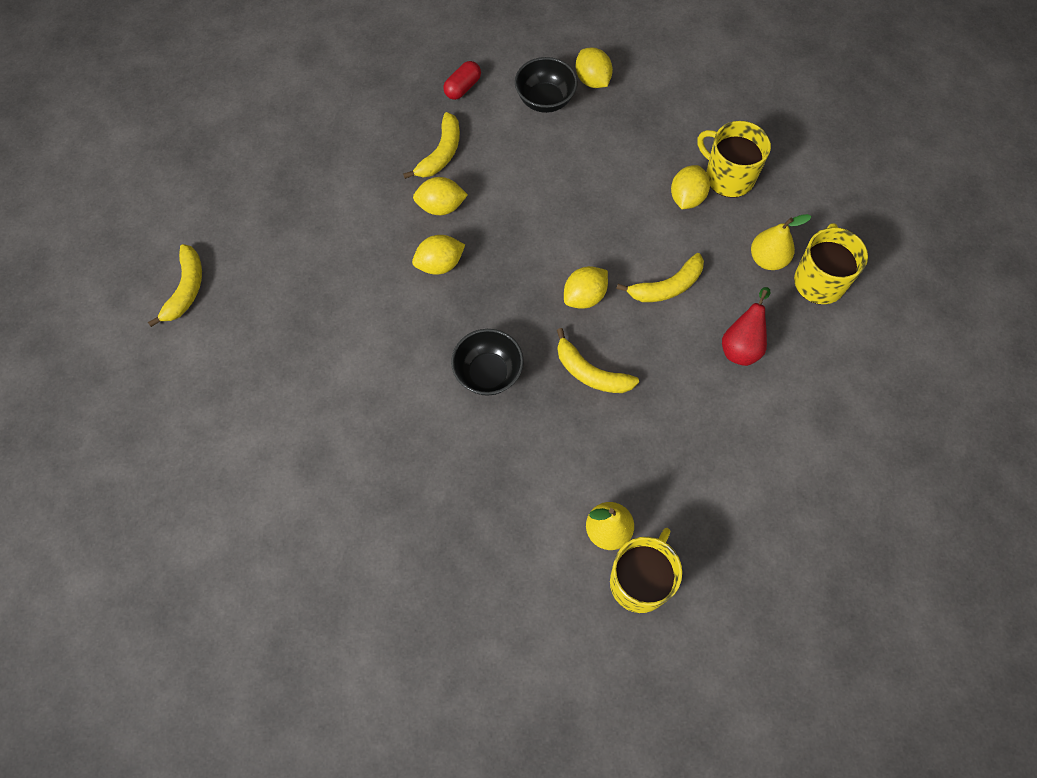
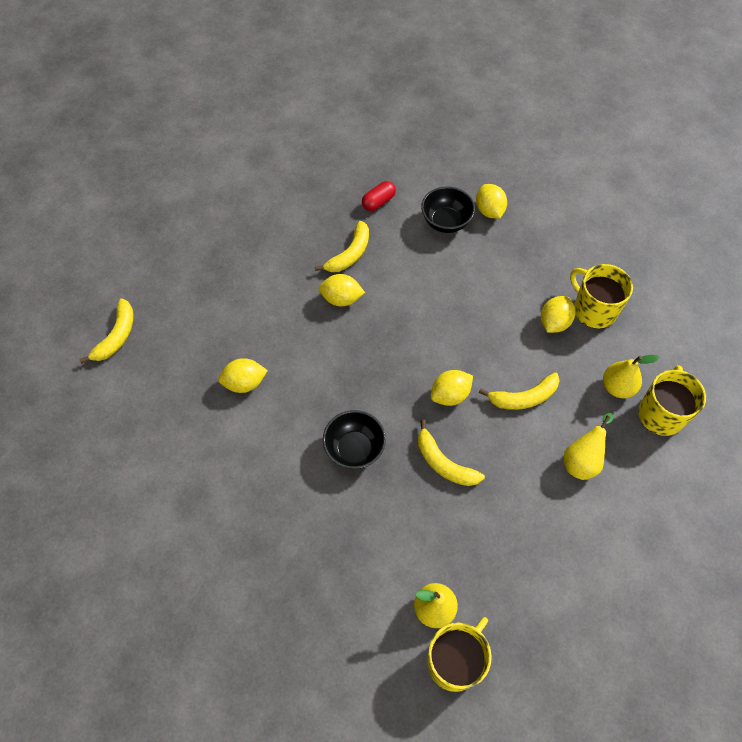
camera: 10 degrees right, 5 degrees down
yellow lemon [412,235,465,274] -> yellow lemon moved to [218,358,268,393]
red pear [722,287,771,366] -> yellow pear [564,413,614,480]

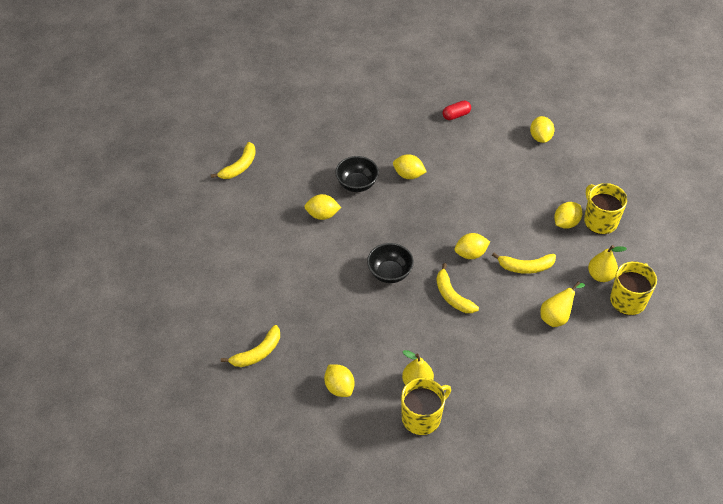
camera: 15 degrees right, 10 degrees down
yellow banana [315,221,369,272] -> yellow banana moved to [221,325,280,367]
black bowl [421,186,475,233] -> black bowl moved to [335,156,379,192]
none -> yellow lemon [324,365,355,397]

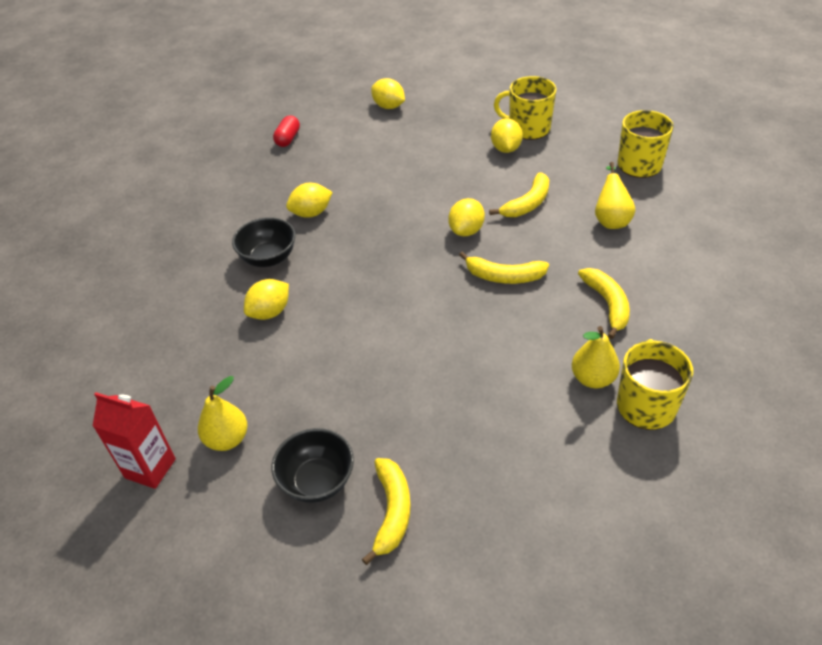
camera: 45 degrees left, 5 degrees down
yellow banana [211,142,256,179] -> yellow banana moved to [578,268,630,339]
yellow lemon [324,365,355,397] -> none
black bowl [367,243,414,283] -> black bowl moved to [271,428,354,503]
yellow pear [588,245,627,282] -> yellow pear moved to [198,376,248,451]
none -> red carton [93,392,176,489]

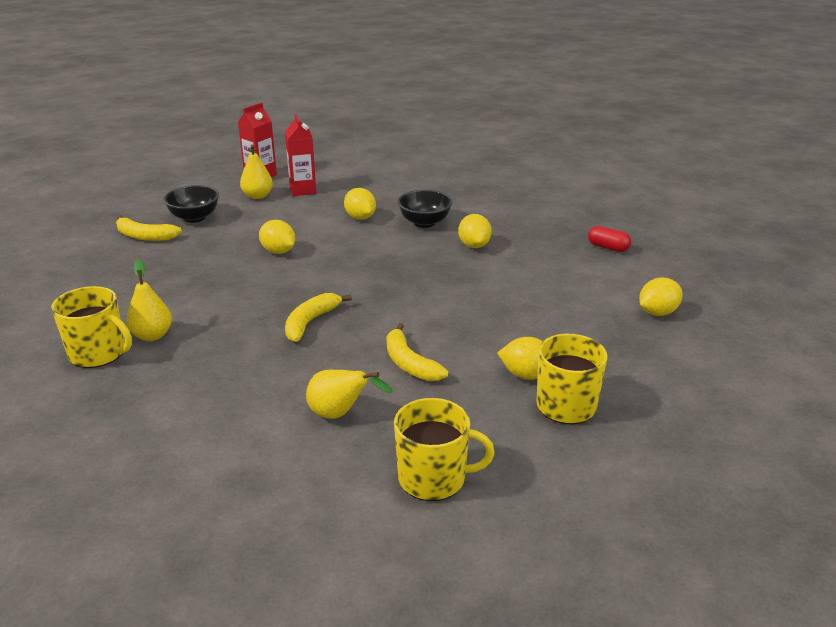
camera: 105 degrees right, 15 degrees down
yellow lemon [448,198,485,236] -> yellow lemon moved to [259,220,295,254]
yellow banana [578,268,630,339] -> none
none -> red carton [285,114,316,196]

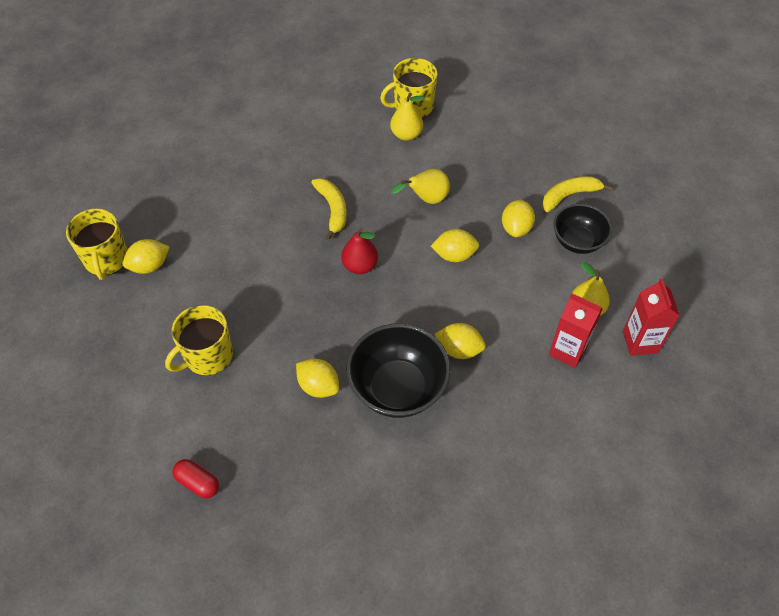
camera: 135 degrees right, 25 degrees up
yellow pear [306,370,393,419] -> yellow pear moved to [391,169,450,204]
yellow banana [386,323,448,381] -> none
yellow mug [394,398,495,501] -> yellow mug moved to [165,305,233,375]
black bowl [398,190,453,228] -> black bowl [347,324,451,418], size x1.57
red capsule [588,226,631,252] -> red capsule turned 45 degrees clockwise [172,459,219,498]
yellow lemon [639,278,683,316] -> yellow lemon moved to [502,200,535,237]
none -> red pear [341,228,378,274]

